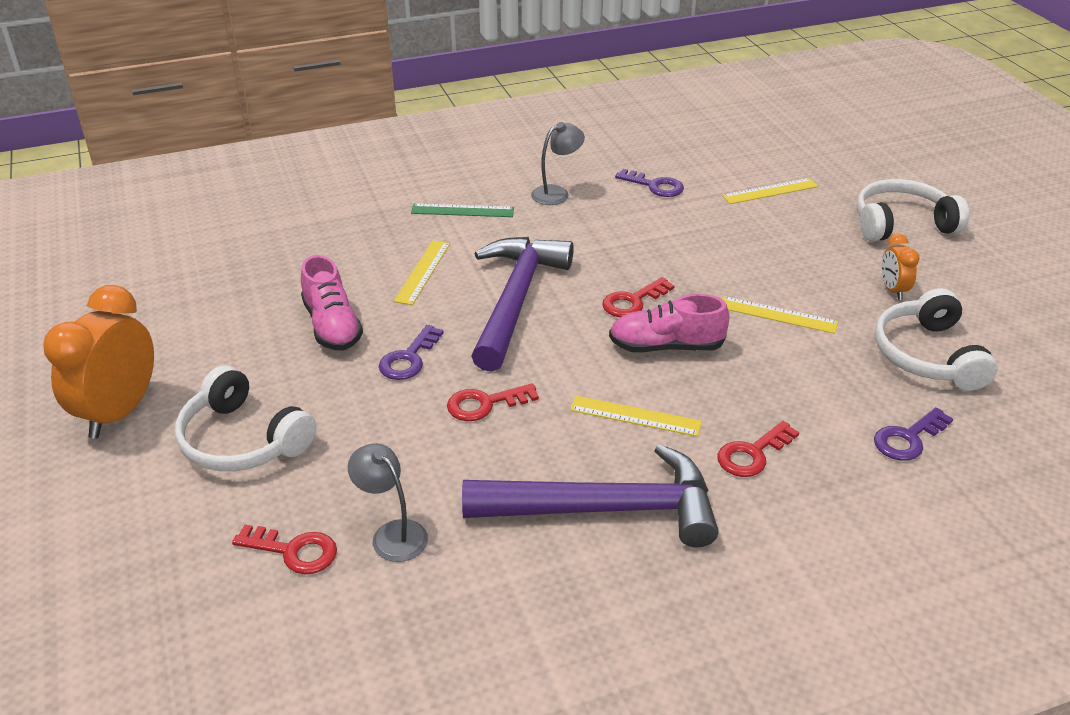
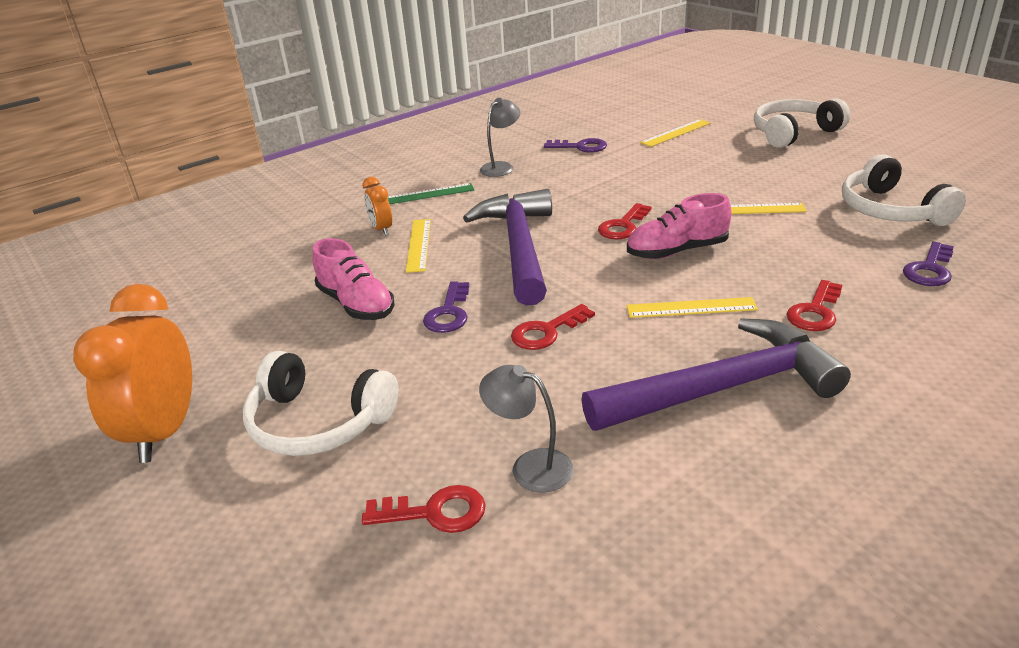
camera: 15 degrees left, 5 degrees down
orange clock [881,234,920,300] -> orange clock moved to [362,177,392,236]

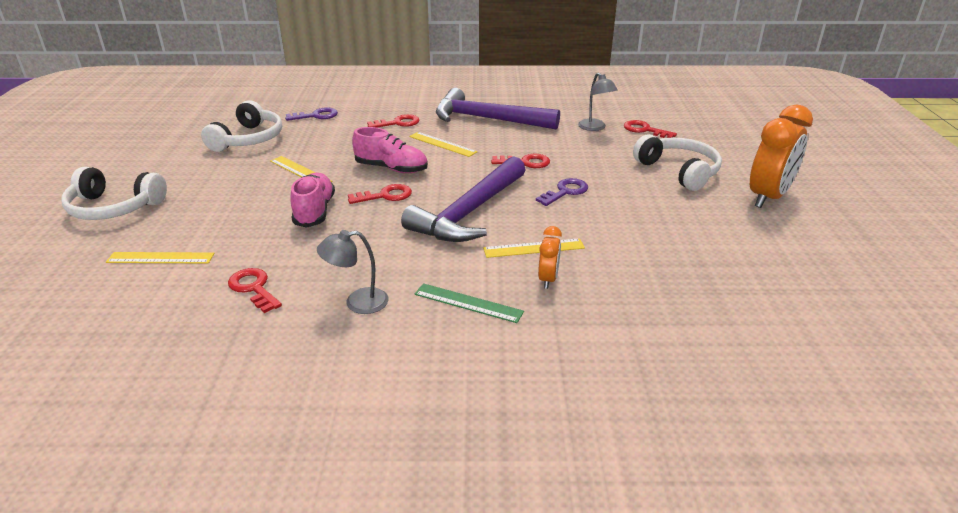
camera: 145 degrees left, 0 degrees up
pink shoe [312,238,394,320] -> pink shoe moved to [290,173,335,228]
yellow ruler [406,219,431,273] -> yellow ruler turned 45 degrees clockwise [483,238,585,258]
purple key [544,138,607,153] -> red key [228,268,282,313]

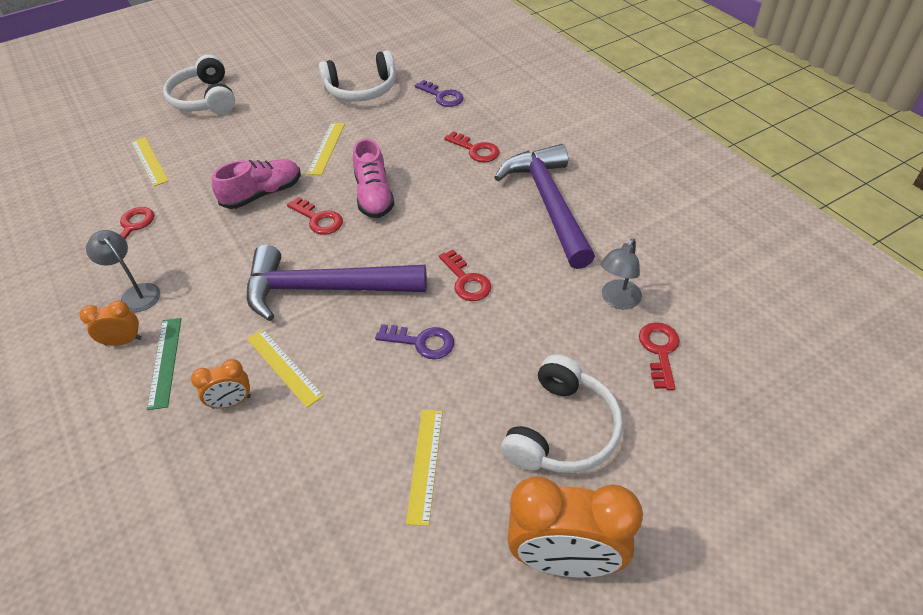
camera: 60 degrees right, 15 degrees up
yellow ruler [409,132,477,157] -> yellow ruler moved to [406,410,443,526]
none -> orange clock [80,301,142,346]

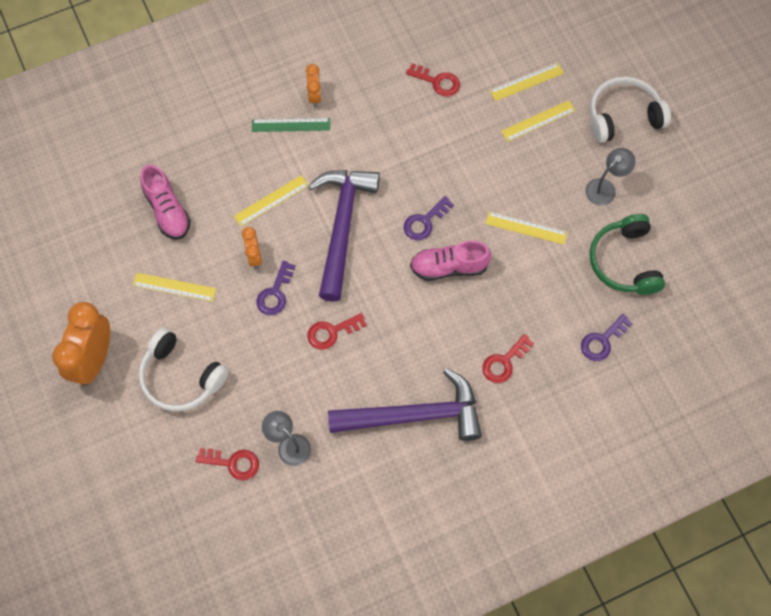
camera: 95 degrees right, 20 degrees up
grey lamp [86,230,160,312] -> grey lamp moved to [585,148,636,205]
orange clock [191,359,251,409] -> orange clock moved to [242,227,262,269]
pink shoe [212,159,301,209] -> pink shoe moved to [140,165,191,240]
red key [287,197,343,235] -> purple key [404,196,454,240]
white headphones [319,50,396,102] -> green headphones [589,214,665,295]
none -> yellow ruler [501,100,576,142]

